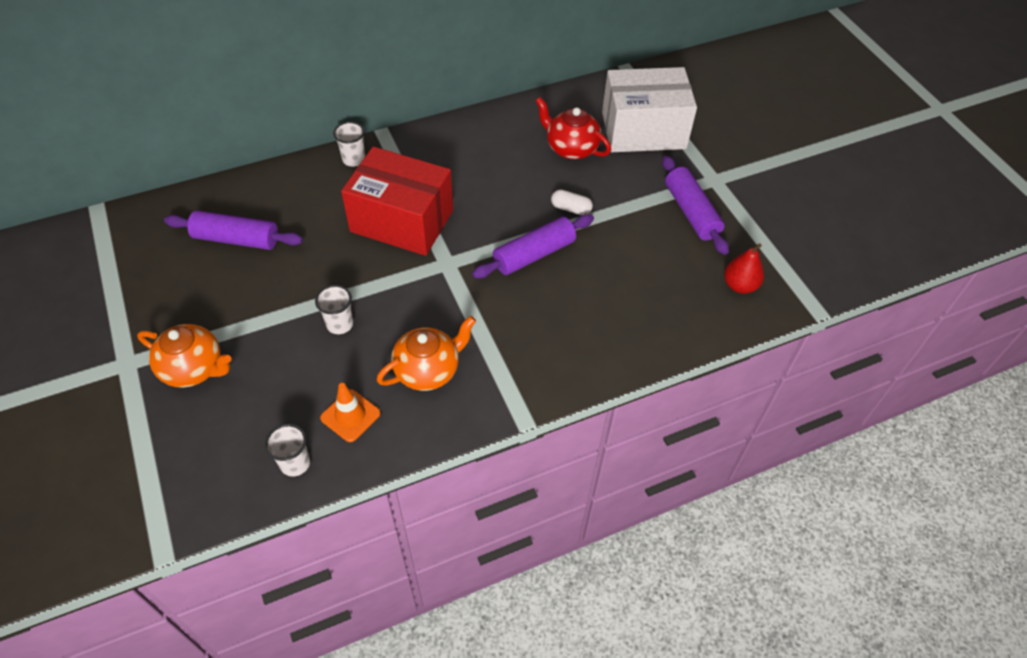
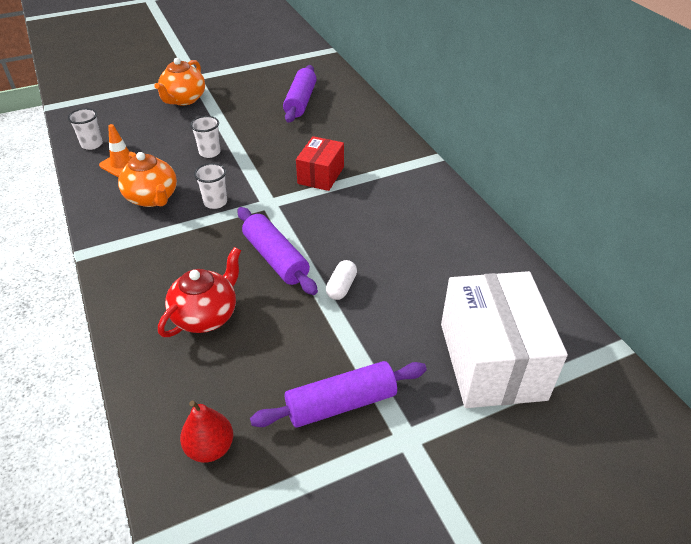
camera: 90 degrees right, 10 degrees down
white cup [333,122,365,167] -> white cup moved to [194,163,227,209]
red box [341,147,453,256] -> red box [296,136,344,191], size x0.56
red teapot [535,97,611,160] -> red teapot moved to [158,247,241,337]

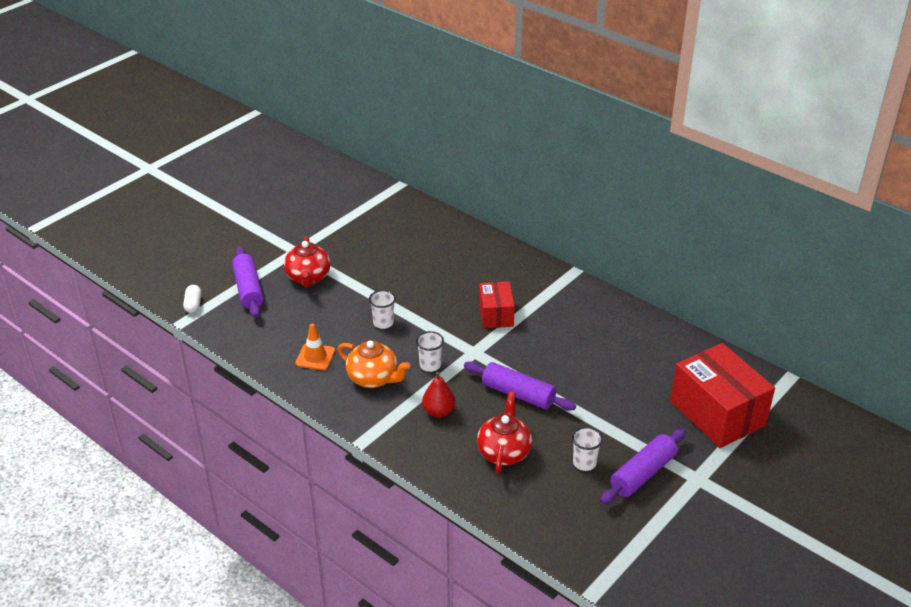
camera: 25 degrees left, 5 degrees down
white cup [68,108,103,150] -> white cup moved to [572,427,603,471]
orange teapot [154,58,205,106] -> red teapot [284,236,331,287]
red pear [180,400,233,463] -> red pear moved to [422,372,455,418]
purple rolling pin [283,65,317,123] -> purple rolling pin moved to [232,247,263,318]
white capsule [326,260,357,300] -> white capsule moved to [183,285,201,313]
white box [441,271,568,408] -> red box [670,343,775,448]

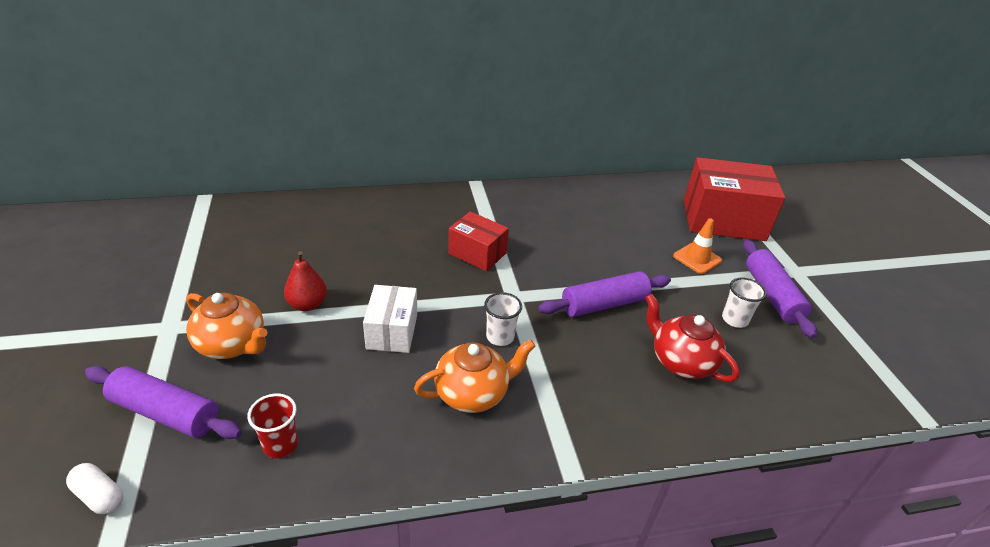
camera: 55 degrees left, 0 degrees up
red teapot [284,236,331,287] -> orange teapot [186,293,268,359]
orange traffic cone [295,324,335,370] -> orange traffic cone moved to [673,218,722,274]
white cup [369,290,396,329] -> white box [363,285,417,353]
red pear [422,372,455,418] -> red pear moved to [284,251,327,311]
none -> red cup [247,394,298,458]

